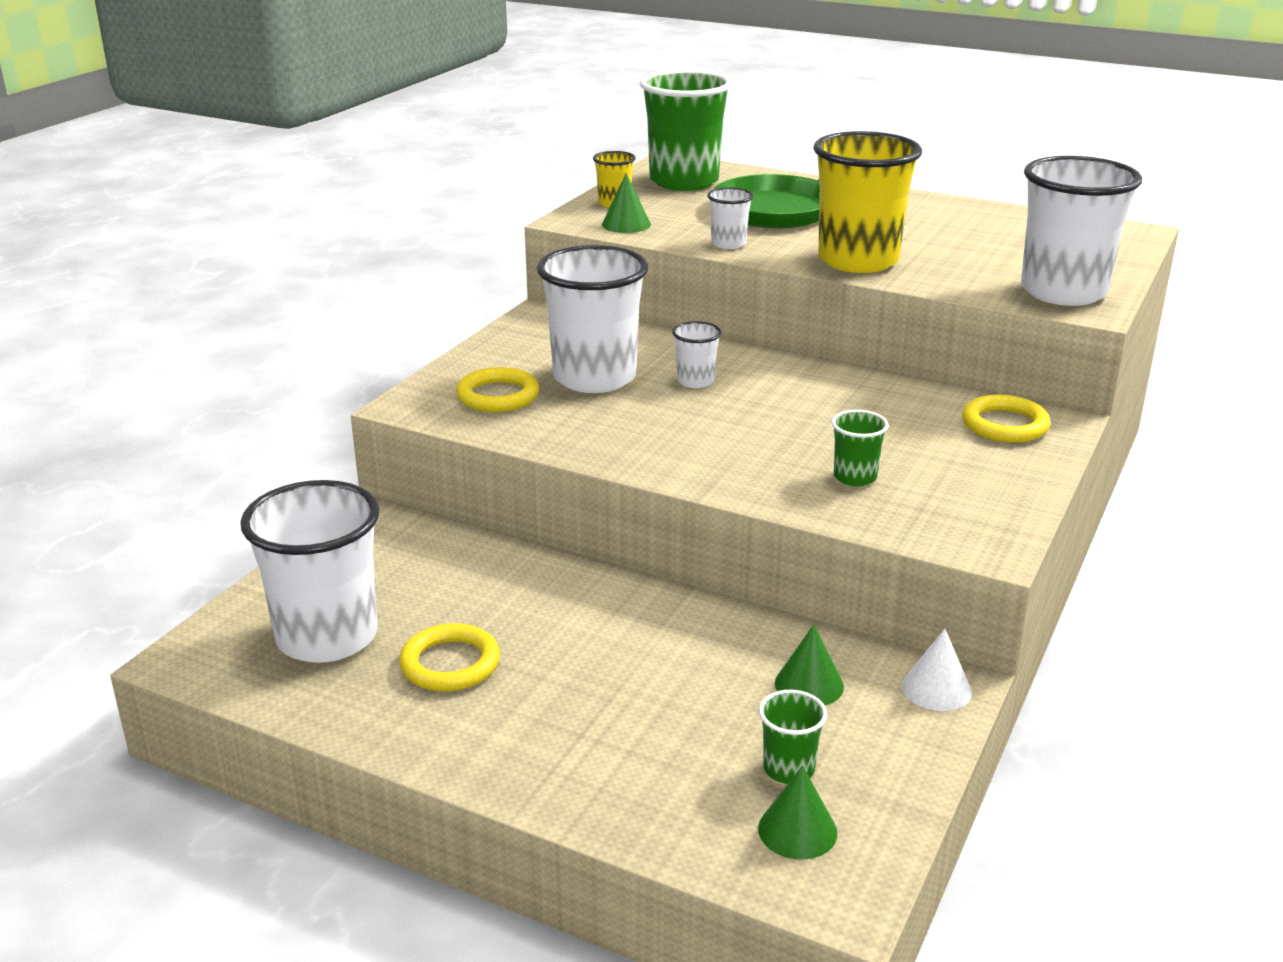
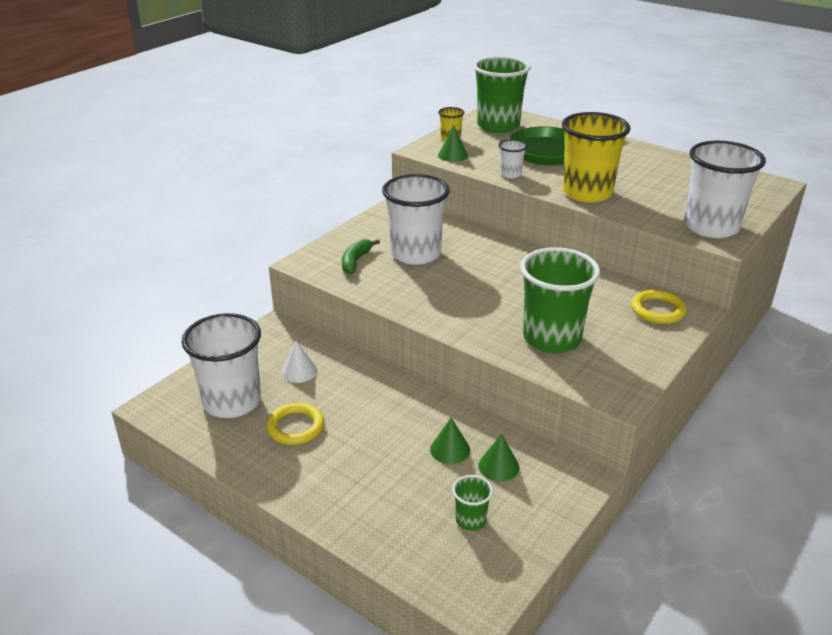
camera: 10 degrees right, 5 degrees up
yellow ring [456,367,539,412] -> green banana [342,239,380,275]
white cup [672,321,722,388] -> none
green cone [758,766,837,860] -> green cone moved to [430,418,470,464]
green cup [831,410,889,486] -> green cup [520,247,600,353], size x2.21
white cone [902,628,972,711] -> white cone moved to [281,341,317,383]

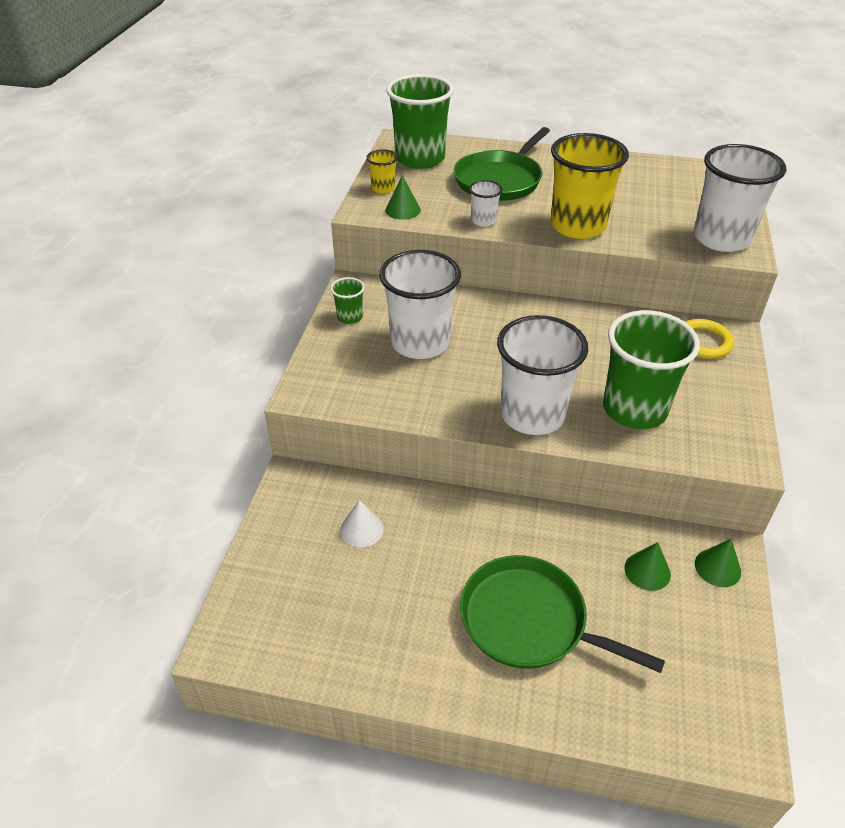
camera: 25 degrees left, 10 degrees up
white cup [182,313,261,418] -> white cup moved to [497,315,588,435]
yellow ring [266,403,324,445] -> none
green banana [342,239,380,275] -> none
green cone [430,418,470,464] -> green cone moved to [695,539,741,587]
green cup [452,475,493,531] -> green cup moved to [331,277,365,324]
none -> green pan [460,555,665,673]

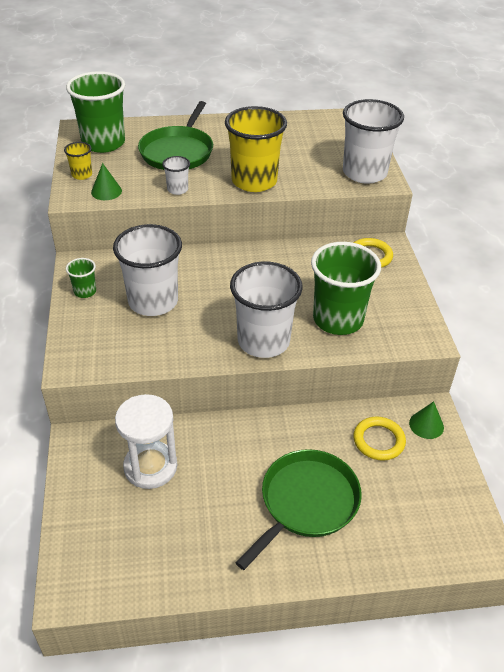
camera: 20 degrees left, 0 degrees up
white cone [340,500,384,547] -> white hourglass [115,394,177,489]
green pan [460,555,665,673] -> green pan turned 120 degrees clockwise [235,449,362,570]
green cone [624,542,671,591] -> yellow ring [353,417,406,461]

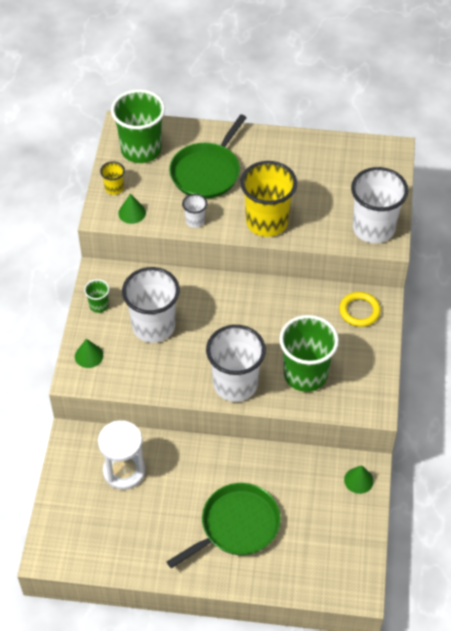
camera: 15 degrees right, 10 degrees up
yellow ring [353,417,406,461] -> none
none -> green cone [75,339,103,368]

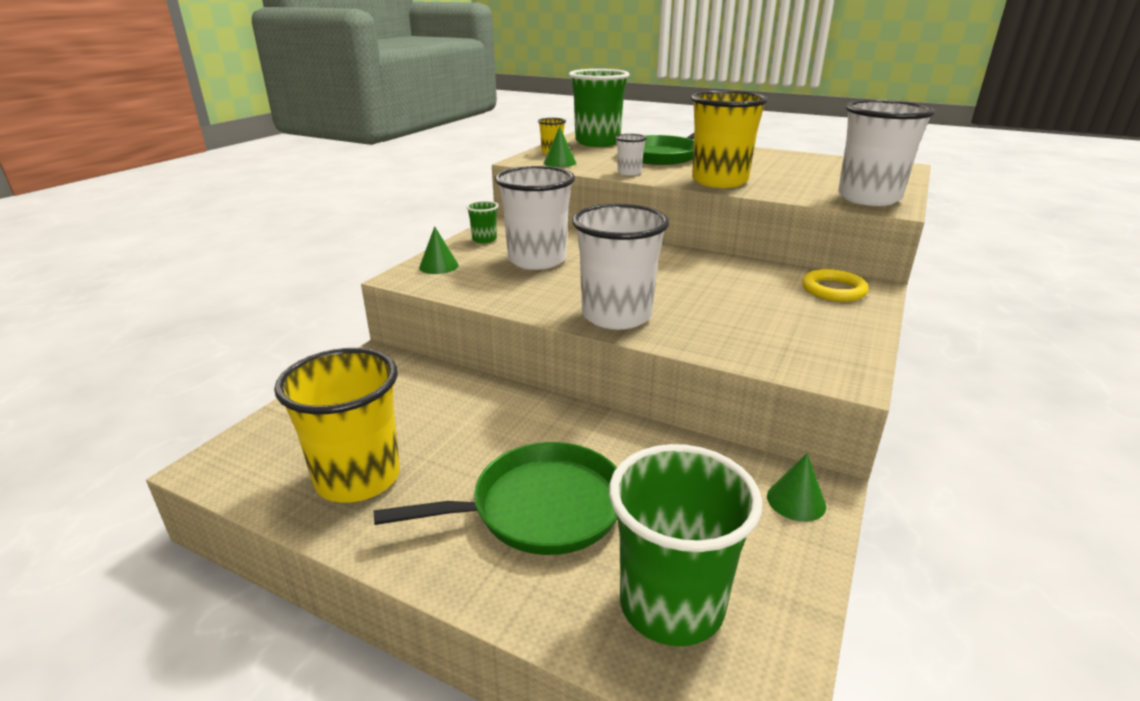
camera: 20 degrees right, 25 degrees down
white hourglass [98,420,146,490] -> none
green cup [279,315,339,392] -> green cup moved to [609,444,762,646]
none -> yellow cup [274,348,400,503]

